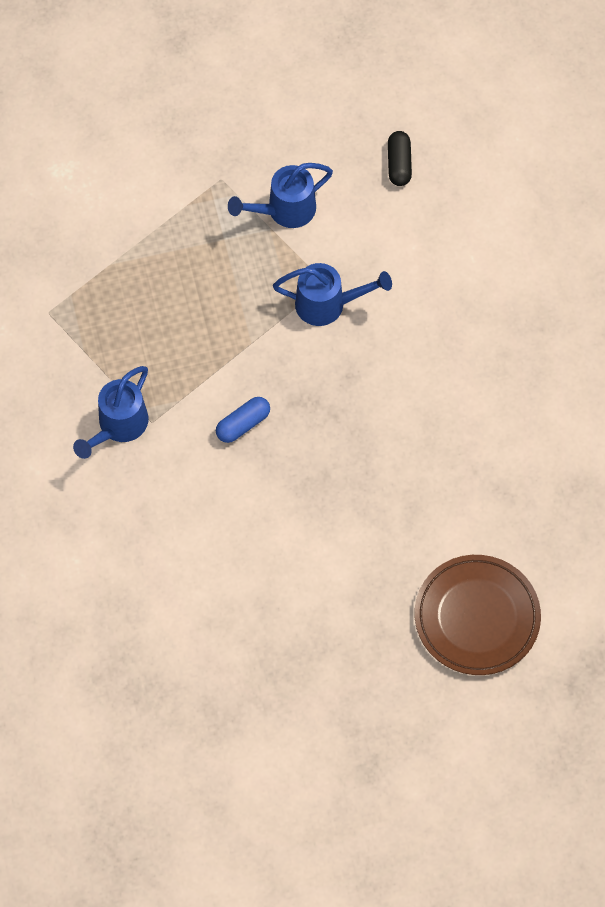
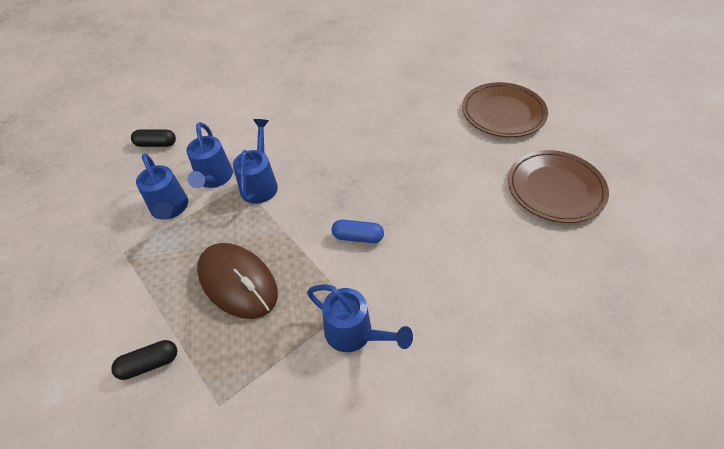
camera: 85 degrees left, 15 degrees down
blue capsule [216,397,270,443] -> blue capsule turned 45 degrees counterclockwise [332,220,384,243]
none -> black capsule [111,340,177,380]
none -> blue watering can [186,122,233,188]
none -> brown mouse [197,243,278,319]
none -> brown plate [508,150,609,223]

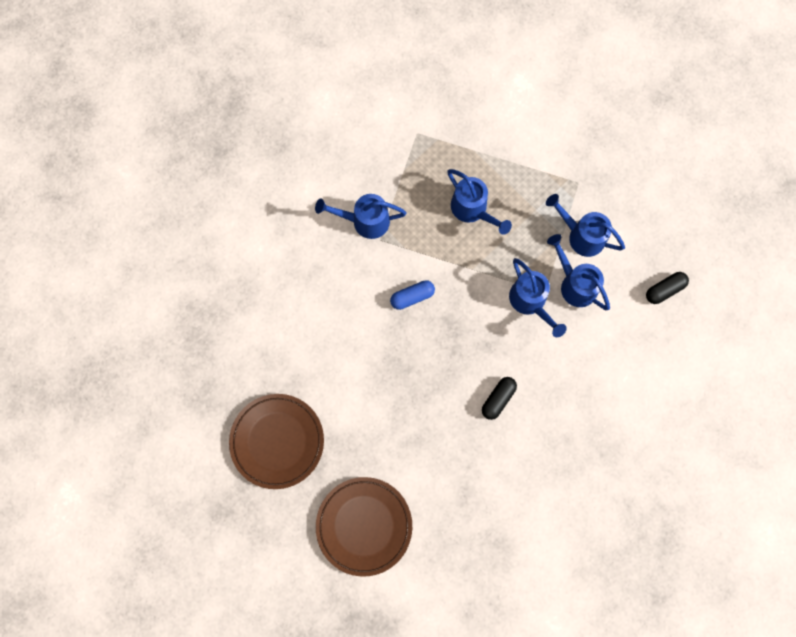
camera: 145 degrees right, 25 degrees up
black capsule [111,340,177,380] -> black capsule moved to [482,377,517,420]
brown mouse [197,243,278,319] -> blue watering can [447,169,512,235]

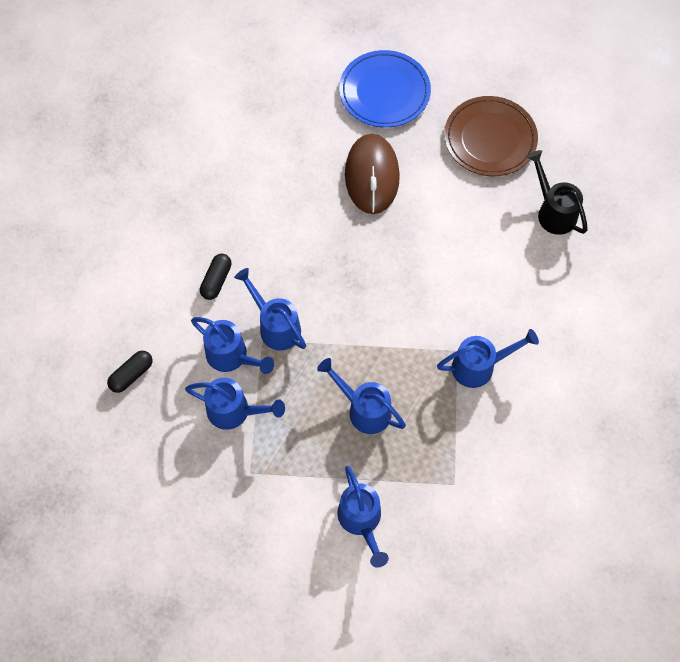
camera: 165 degrees right, 10 degrees down
brown plate [316,477,412,577] -> blue plate [339,50,431,128]
blue capsule [390,280,435,310] -> none
black capsule [482,377,517,420] -> black capsule moved to [200,254,232,300]
none -> blue watering can [337,466,389,568]
none -> brown mouse [345,134,400,214]
none -> black watering can [527,150,588,235]

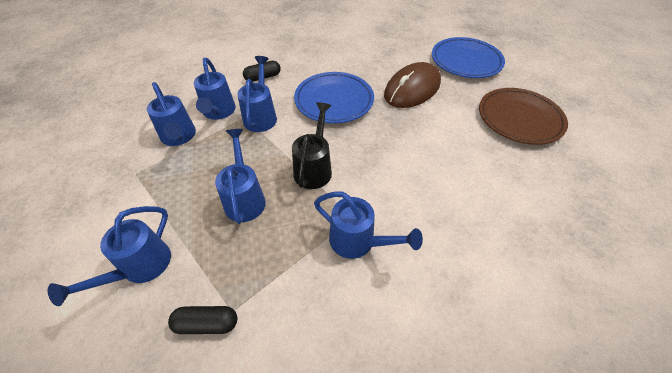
camera: 45 degrees right, 15 degrees down
black capsule [107,351,153,393] -> black capsule moved to [168,306,237,334]
black watering can [527,150,588,235] -> black watering can moved to [292,102,332,189]
none -> blue plate [294,72,374,124]

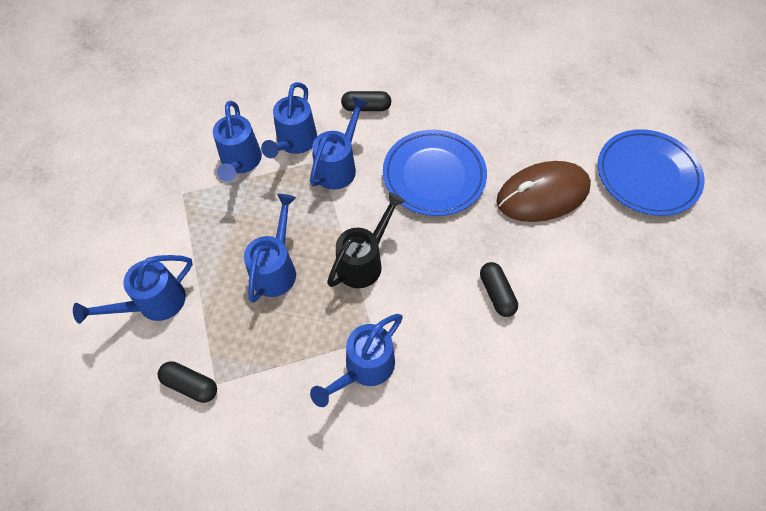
camera: 25 degrees right, 10 degrees up
blue watering can [314,191,423,259] -> blue watering can turned 75 degrees clockwise [310,314,403,407]
brown plate [479,88,568,145] -> none
none -> black capsule [480,262,518,317]

